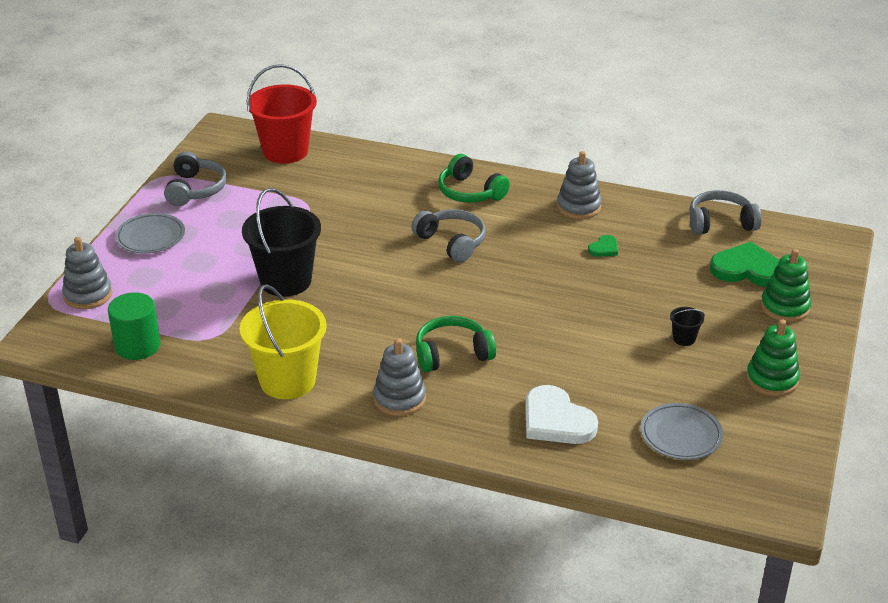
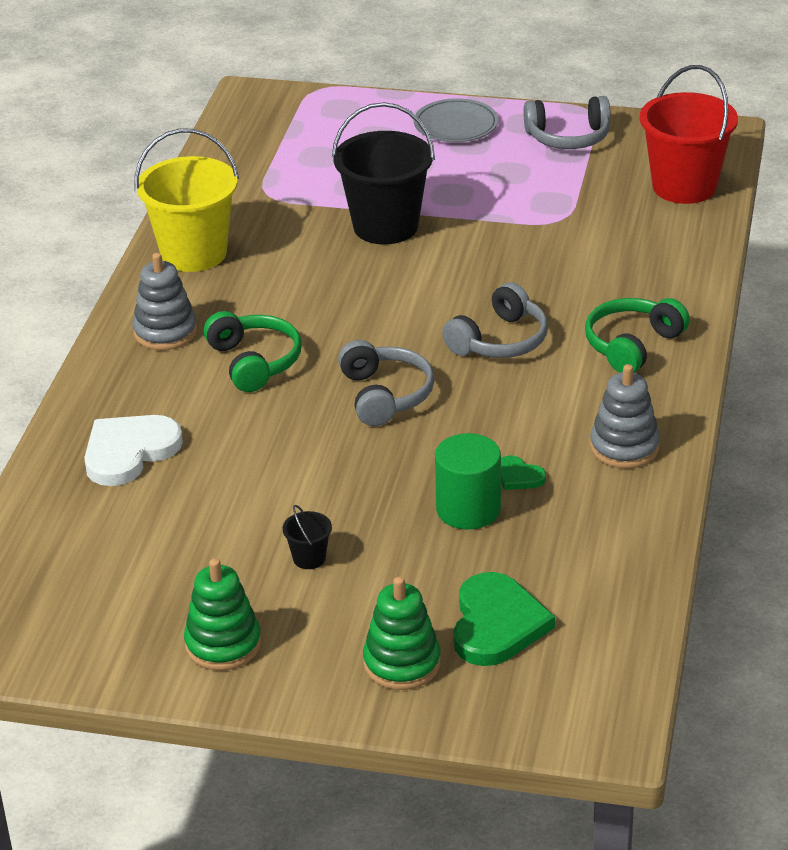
camera: 85 degrees right, 0 degrees up
grey stacking toy [62,237,112,309] -> none
green cylinder [108,292,161,360] -> green cylinder moved to [435,433,501,529]
grey plate [641,403,723,460] -> none
grey headphones [689,190,762,234] -> grey headphones moved to [338,340,435,426]

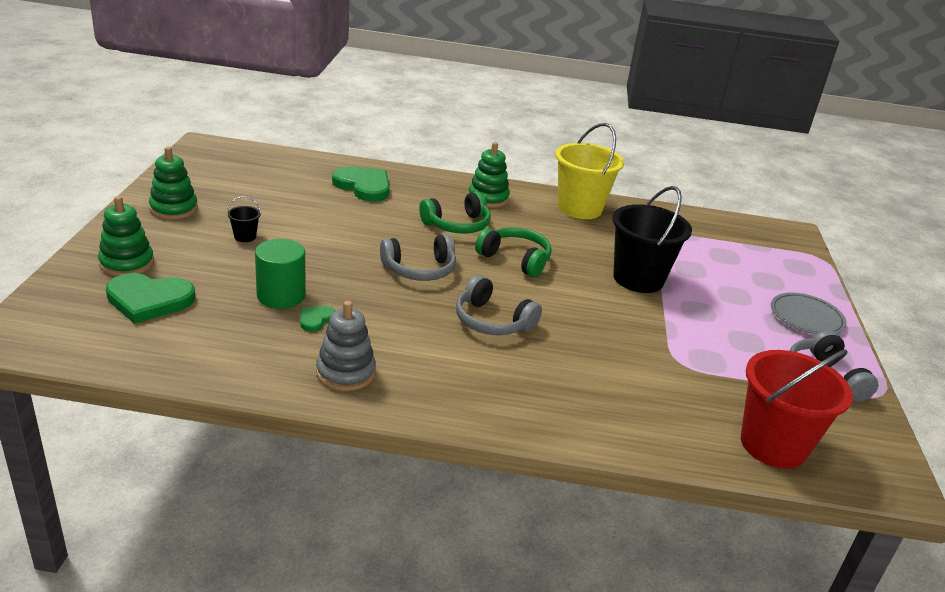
camera: 80 degrees right, 5 degrees down
white heart [84,415,183,486] -> green heart [332,167,390,202]
grey stacking toy [132,253,197,350] -> green stacking toy [468,142,510,208]
green headphones [585,298,690,373] -> green headphones moved to [475,227,552,277]

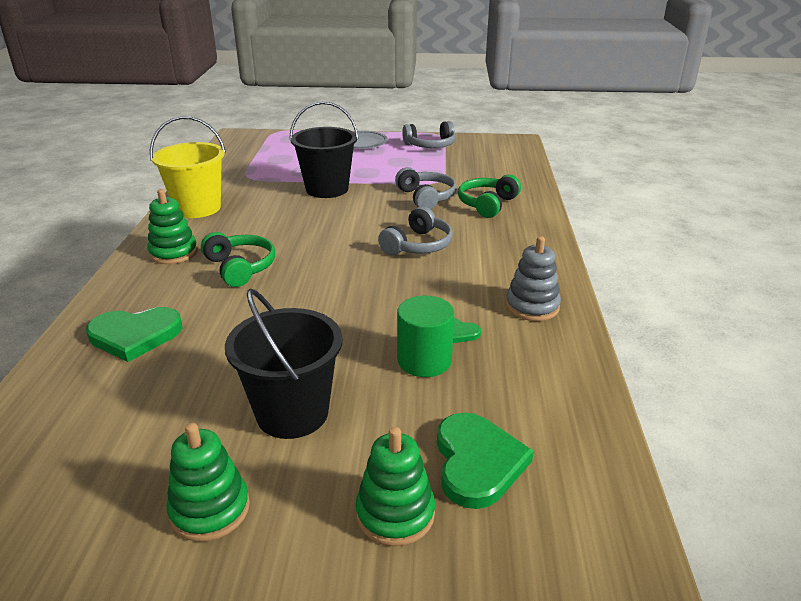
camera: 90 degrees left, 0 degrees up
black bucket [227,196,261,242] -> black bucket [225,289,342,439], size x2.43
green heart [332,167,390,202] -> green heart turned 135 degrees counterclockwise [86,307,183,362]
grey headphones [380,235,456,281] -> grey headphones moved to [395,167,457,209]
green headphones [475,227,552,277] -> green headphones moved to [458,175,521,218]
red bucket [741,350,853,469] -> none

